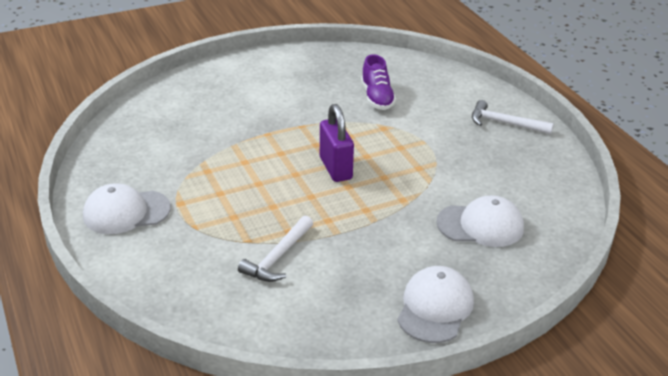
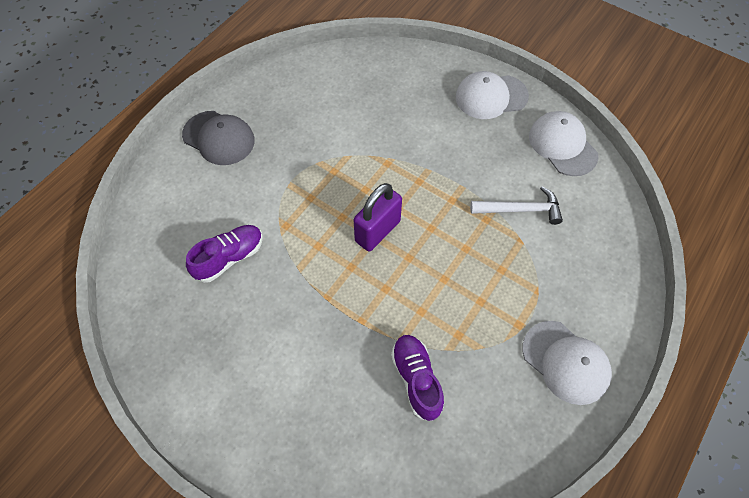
camera: 120 degrees left, 25 degrees up
white cap [436,195,524,247] -> white cap moved to [529,111,598,176]
white hammer [472,100,554,135] -> grey cap [182,111,255,165]
none -> purple shoe [391,335,444,421]

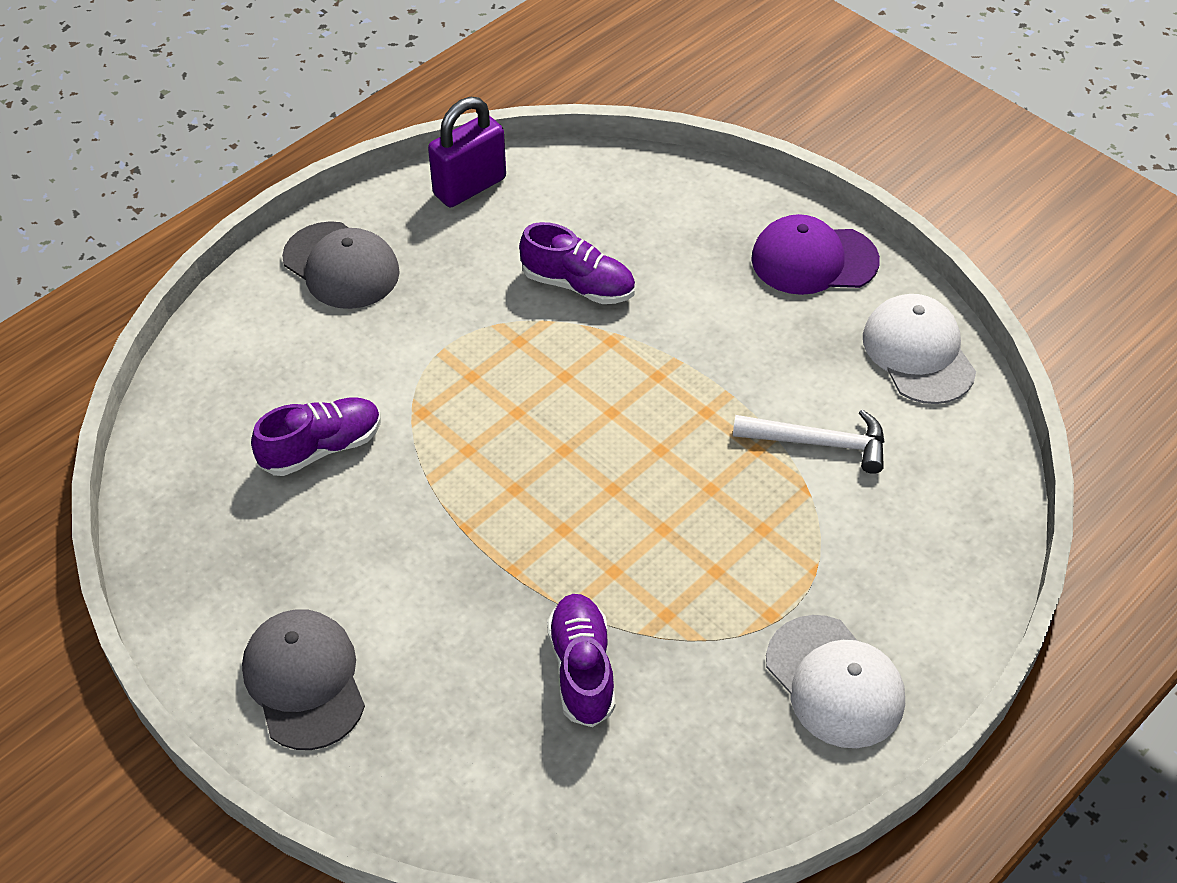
camera: 10 degrees right, 10 degrees down
purple padlock [354,183,402,251] -> purple padlock moved to [428,97,506,207]
white cap [455,71,529,119] -> purple cap [751,214,880,295]
none -> grey cap [242,609,365,750]
none -> purple shoe [519,222,635,304]

